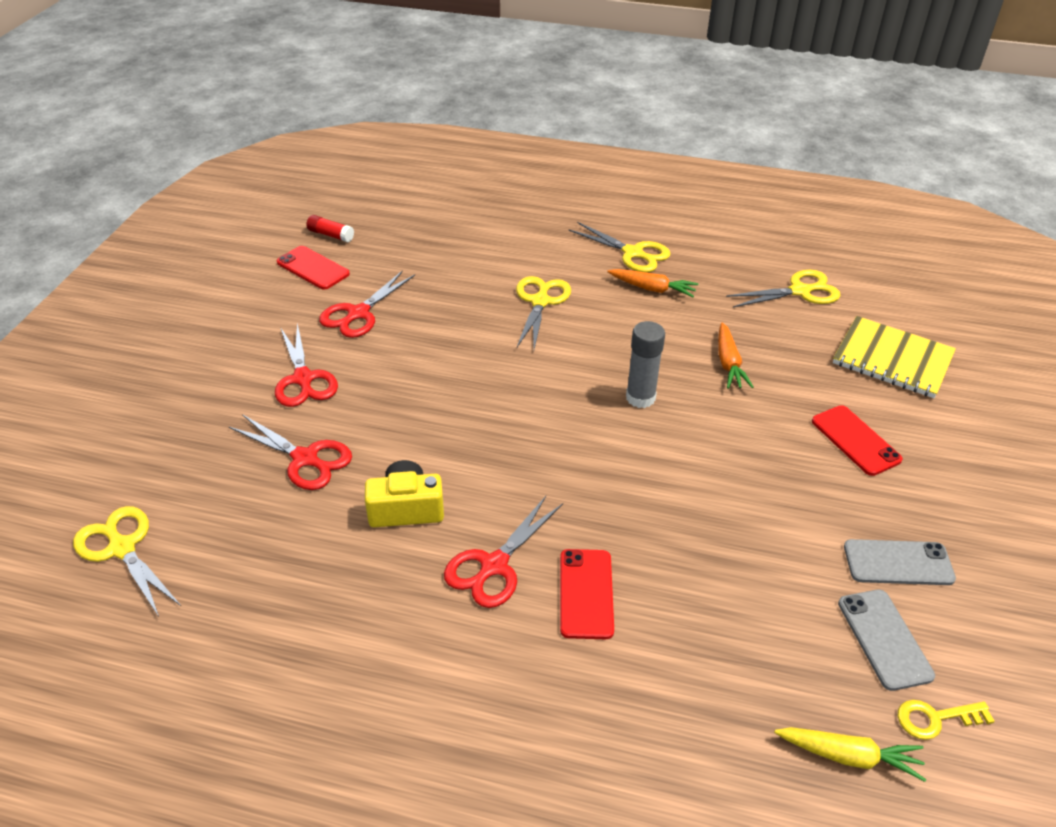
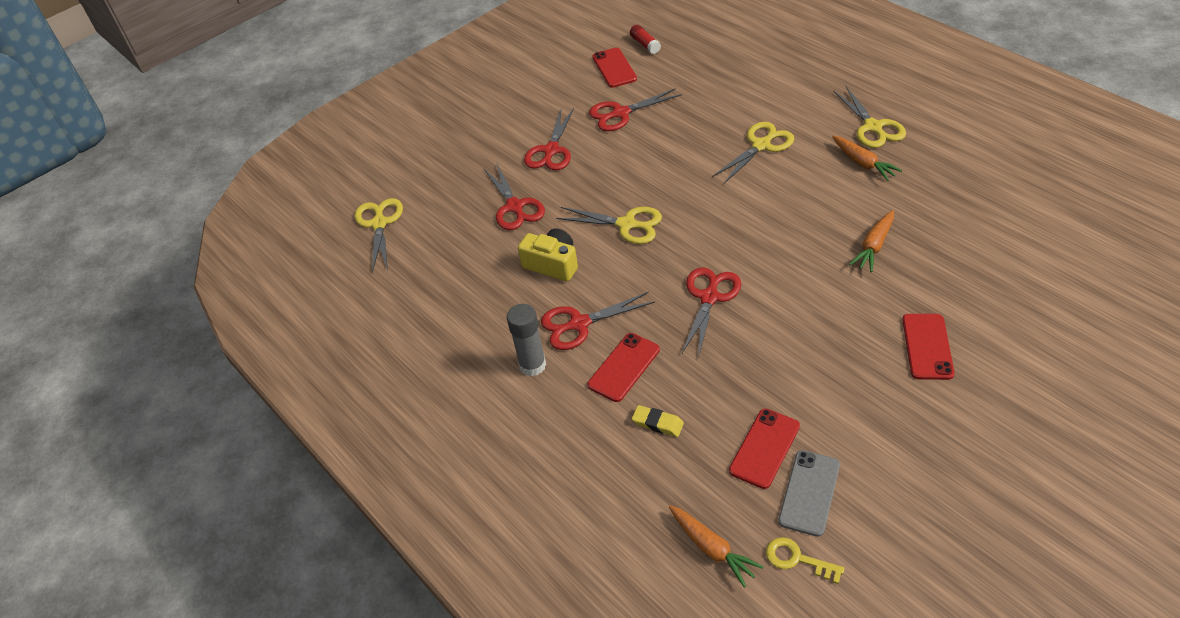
camera: 40 degrees right, 5 degrees up
grey glue stick [626,321,665,408] -> grey glue stick moved to [507,304,546,376]
yellow scissors [726,270,841,308] -> yellow scissors moved to [556,207,662,244]
yellow carrot [774,727,926,782] -> orange carrot [669,505,763,588]
yellow notebook [833,316,956,398] -> none
grey phone [844,539,956,585] -> none
none -> yellow eraser [632,405,684,437]
none -> red scissors [682,267,741,359]
none -> red phone [729,409,800,489]

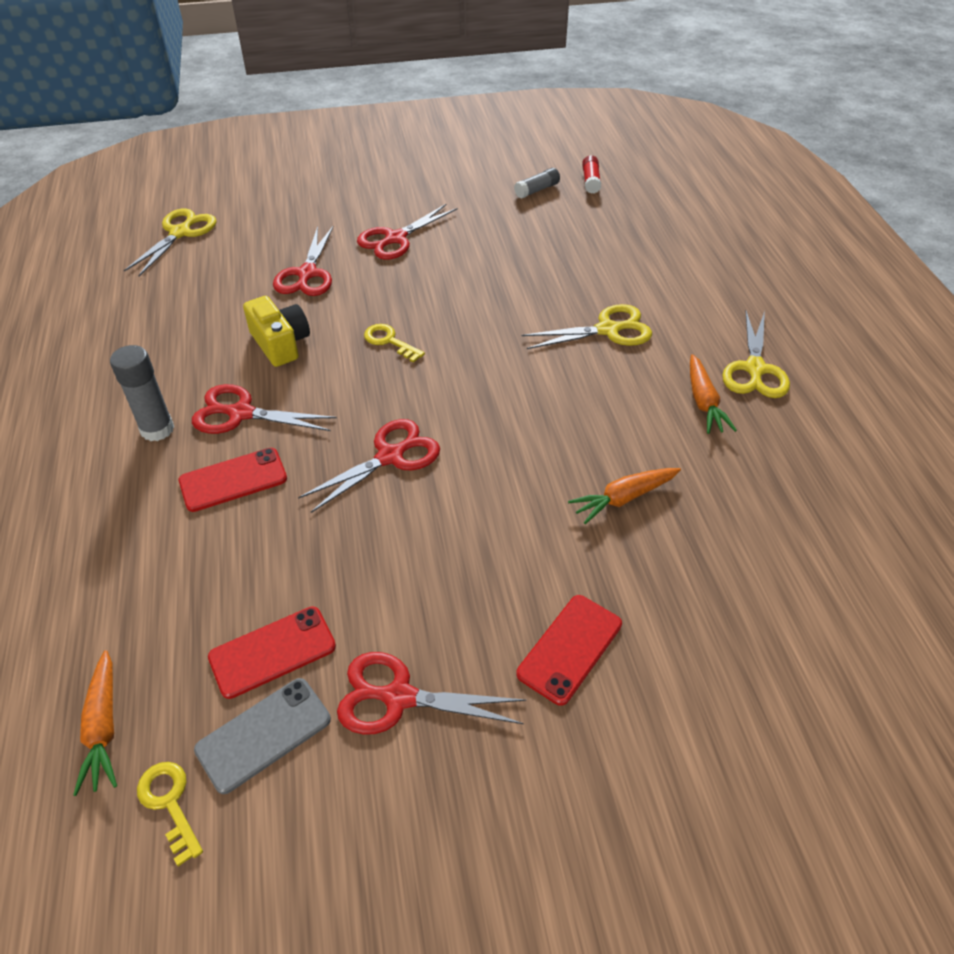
camera: 25 degrees right, 0 degrees up
yellow scissors [556,207,662,244] -> yellow key [364,324,425,363]
red scissors [589,88,682,131] -> red scissors moved to [337,652,526,735]
red phone [592,48,637,88] -> grey glue stick [514,168,560,199]
yellow eraser [632,405,684,437] -> none

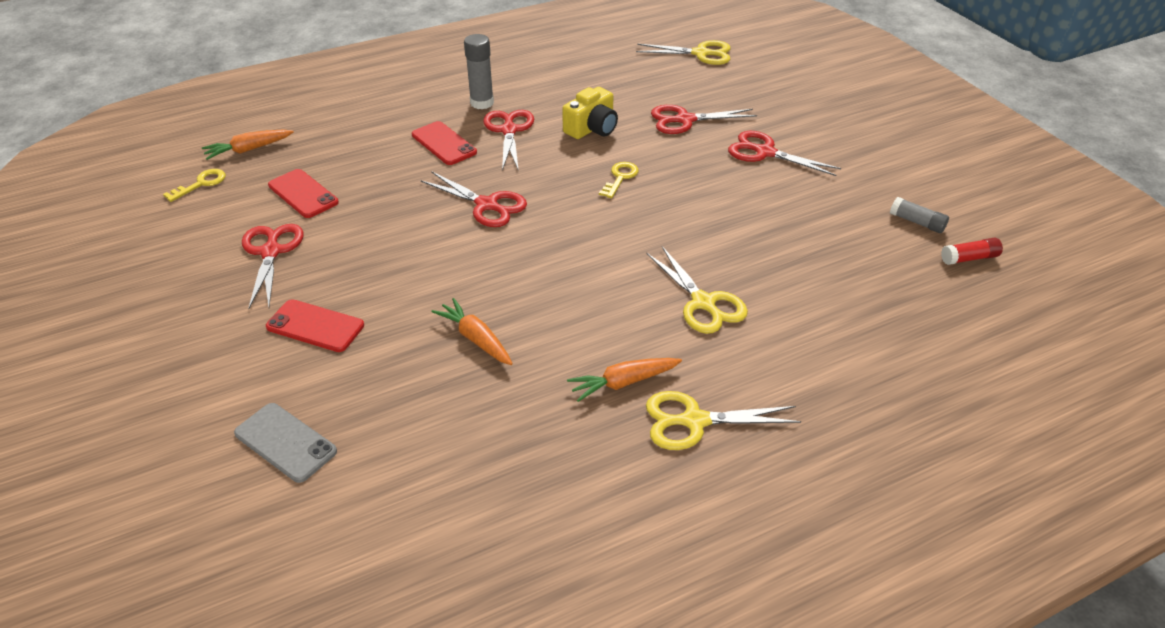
camera: 75 degrees right, 5 degrees down
grey phone [194,678,331,794] -> grey phone moved to [234,403,337,483]

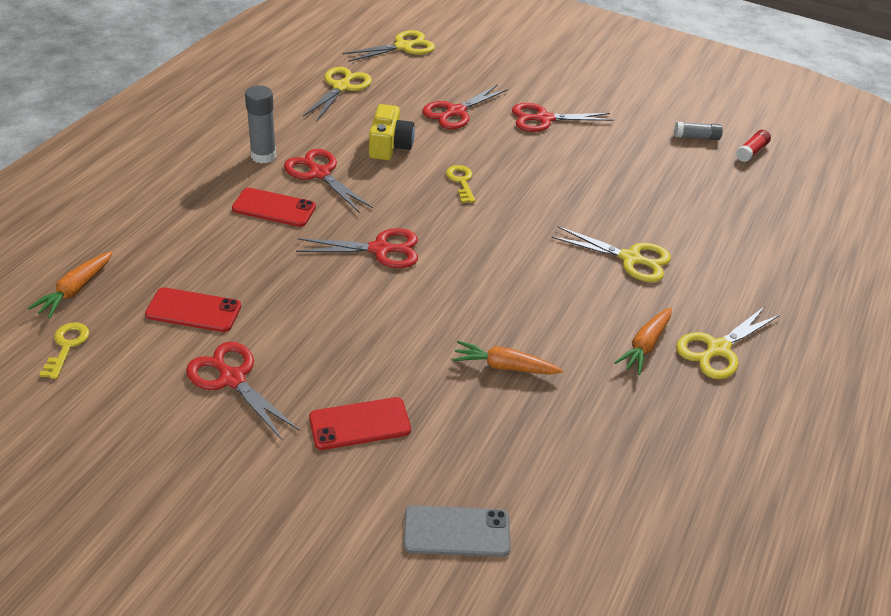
camera: 40 degrees left, 0 degrees up
none -> yellow scissors [303,67,372,122]

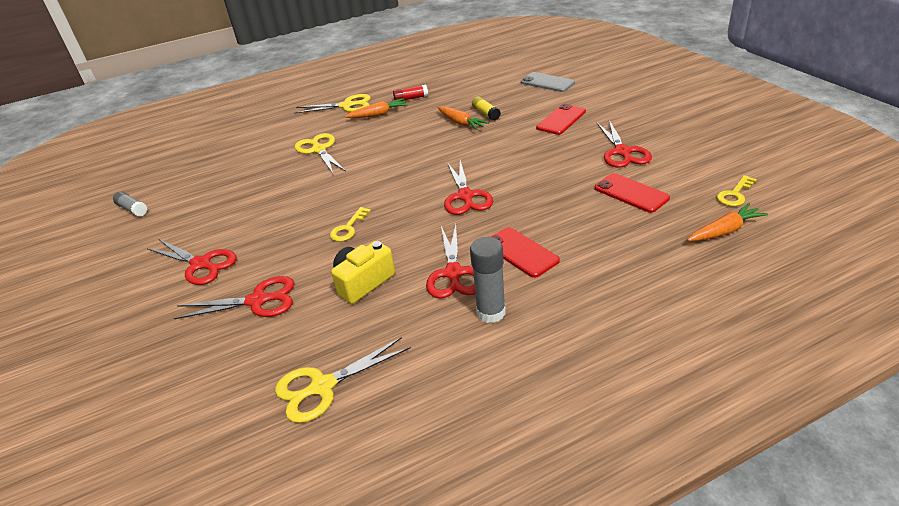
camera: 135 degrees left, 5 degrees down
red scissors [296,228,418,268] -> red scissors turned 135 degrees counterclockwise [444,160,493,215]
red phone [309,397,411,450] -> red phone turned 75 degrees counterclockwise [536,104,586,135]
yellow scissors [342,30,435,62] -> none
red glue stick [736,130,771,162] -> red glue stick moved to [393,85,428,101]
none -> yellow glue stick [472,96,501,120]

